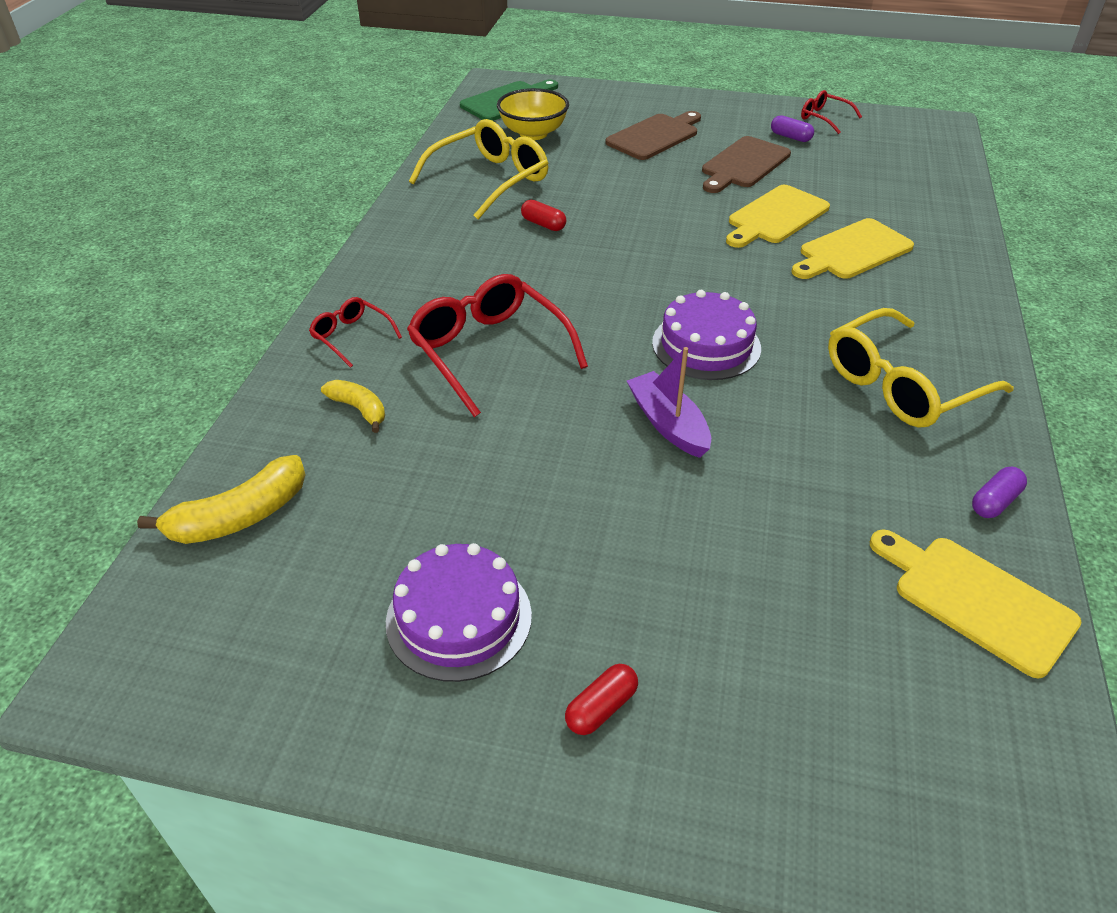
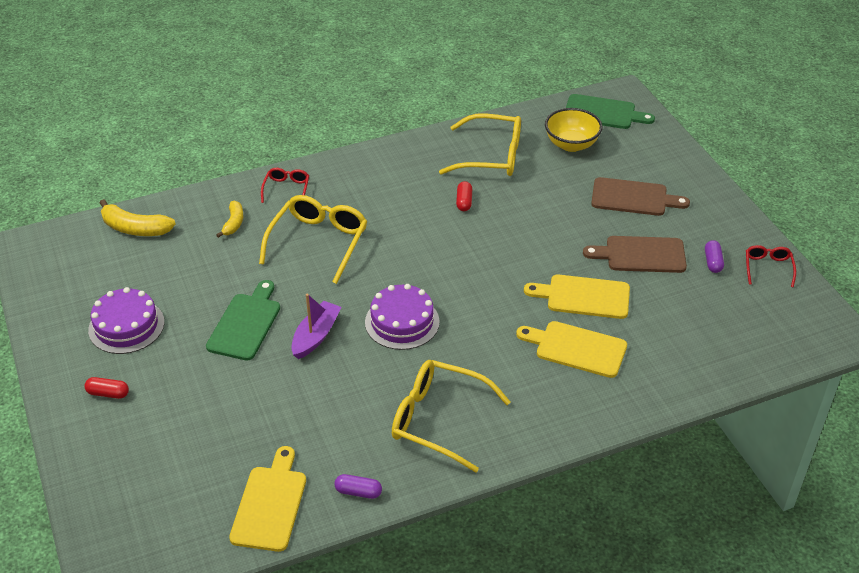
camera: 55 degrees right, 0 degrees up
red glasses [407,274,588,417] -> yellow glasses [259,195,367,284]
none -> green cutting board [206,280,280,361]

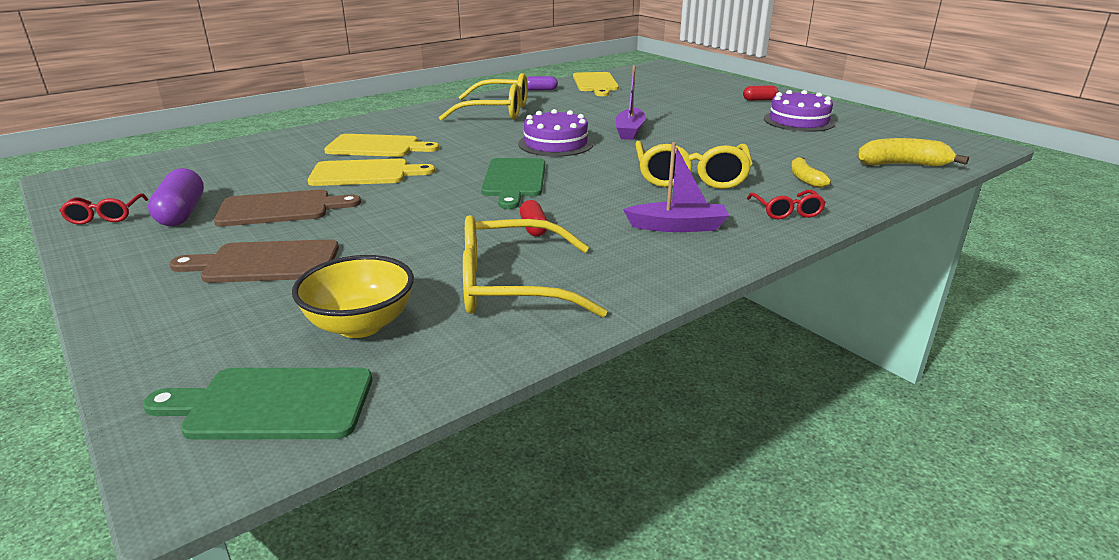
camera: 165 degrees right, 15 degrees down
green cutting board [206,280,280,361] -> green cutting board moved to [481,158,545,209]
purple capsule [705,240,724,273] -> purple capsule [148,168,204,226], size x1.69
none -> purple boat [623,142,729,232]

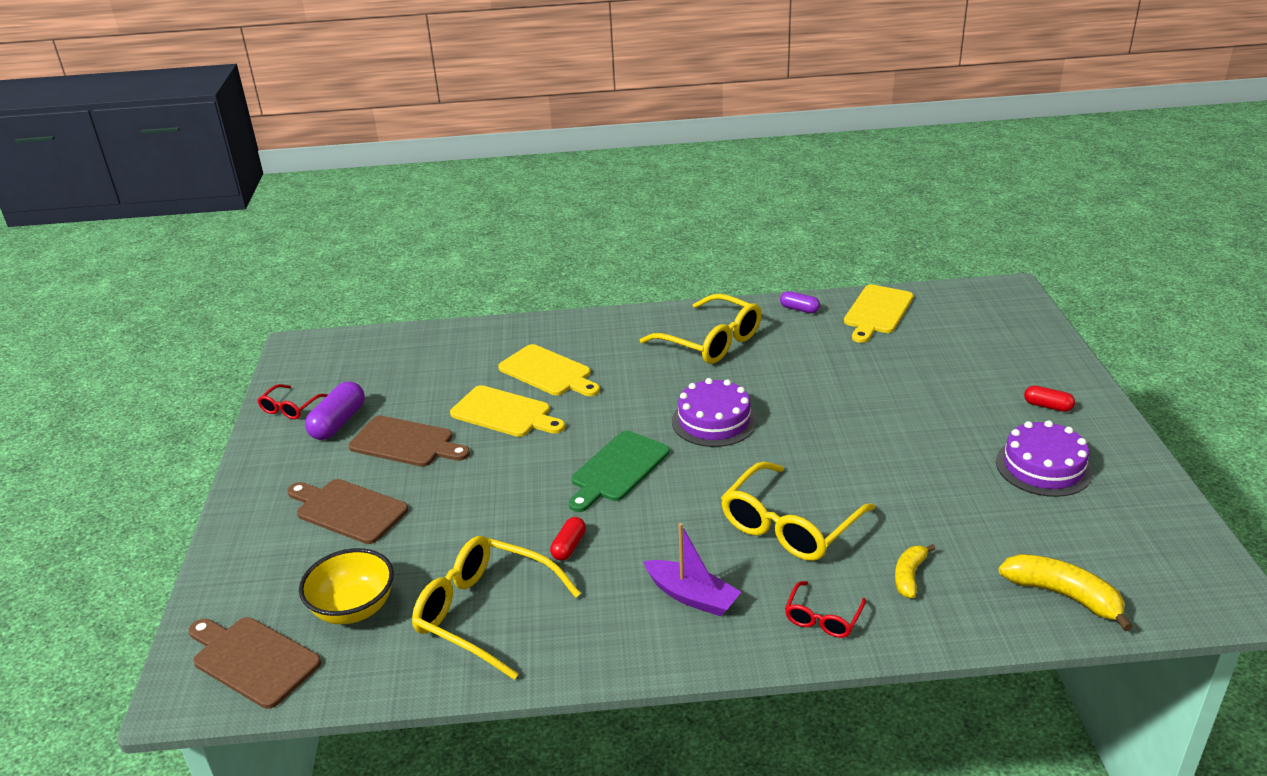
camera: 35 degrees right, 5 degrees up
green cutting board [143,368,372,440] -> brown cutting board [189,617,321,709]
purple boat [616,65,646,140] -> none

